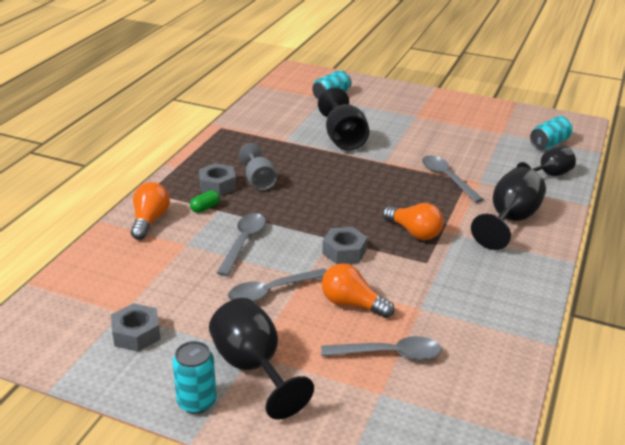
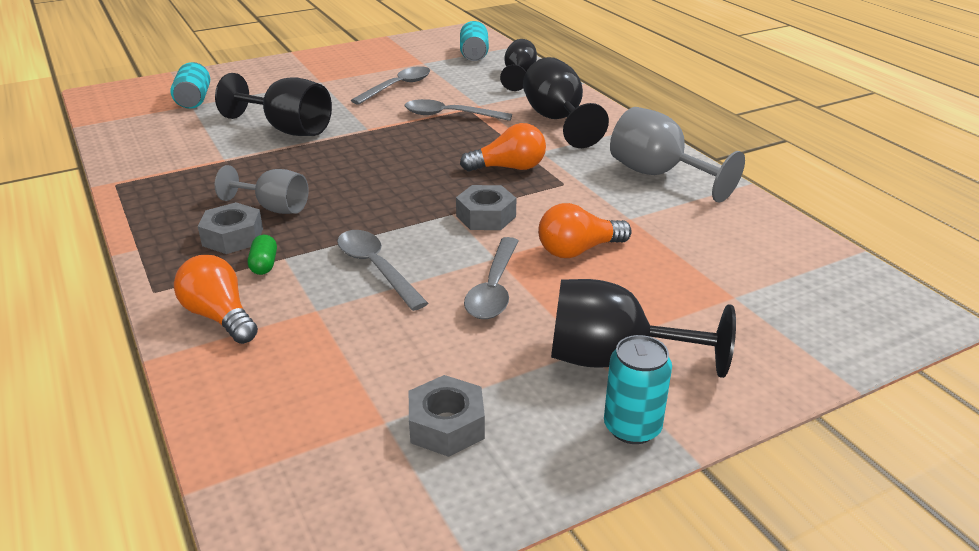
camera: 50 degrees left, 0 degrees up
grey spoon [321,336,442,361] -> grey spoon moved to [351,66,430,104]
none -> grey goblet [610,107,745,203]

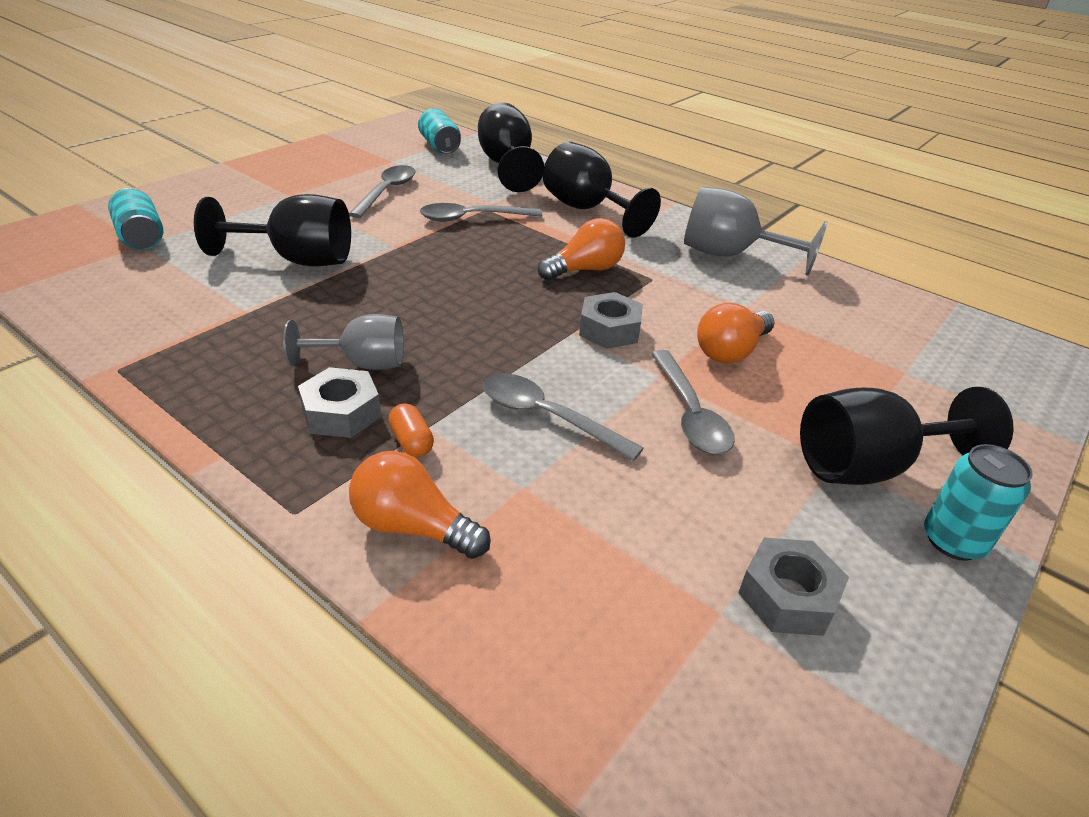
camera: 25 degrees left, 5 degrees up
green capsule [248,235,277,275] -> orange capsule [388,403,434,457]
black goblet [500,39,537,91] -> black goblet [478,102,544,192], size x1.51

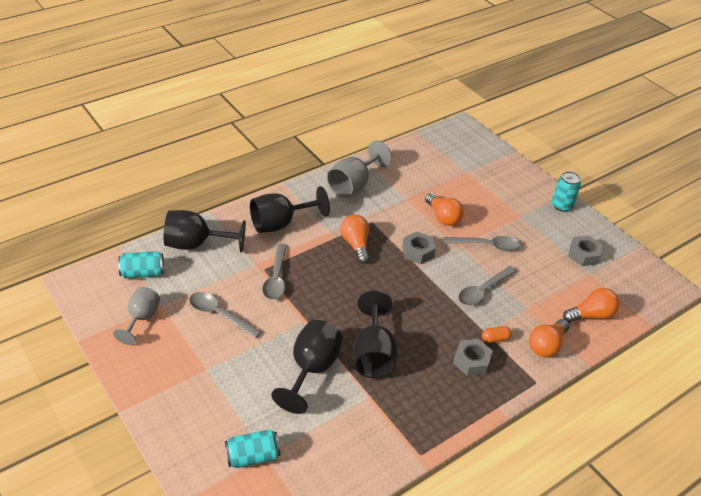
camera: 75 degrees left, 5 degrees up
grey goblet [283,314,404,370] -> grey goblet moved to [113,287,160,345]
black goblet [800,387,1014,485] -> black goblet moved to [353,290,398,379]
none -> orange light bulb [563,288,620,323]

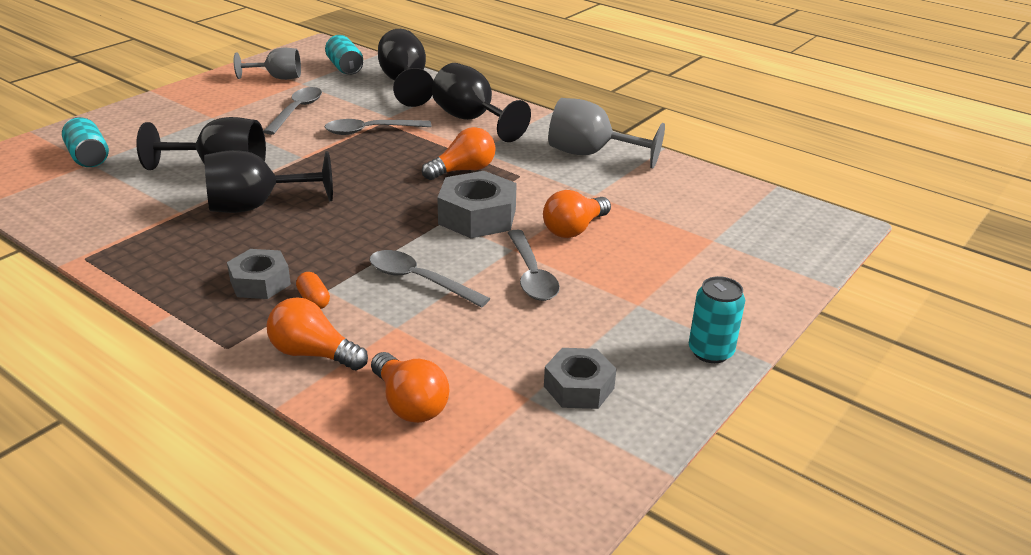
camera: 75 degrees right, 10 degrees down
grey nut [402,232,436,264] -> grey nut [437,171,517,238], size x1.52

